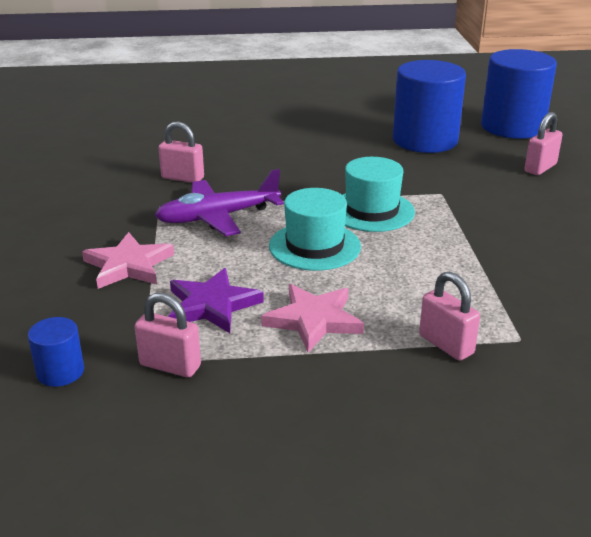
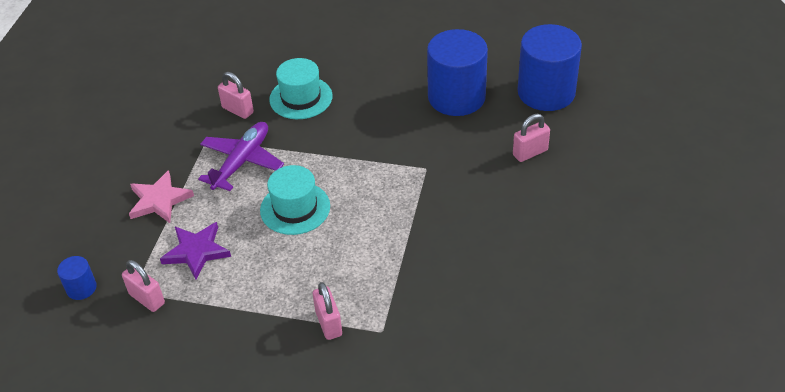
camera: 20 degrees right, 15 degrees up
purple plane [154,169,284,236] -> purple plane turned 120 degrees clockwise [198,122,284,191]
pink star [261,284,364,353] -> none
turquoise hat [343,157,415,232] -> turquoise hat moved to [269,58,333,119]

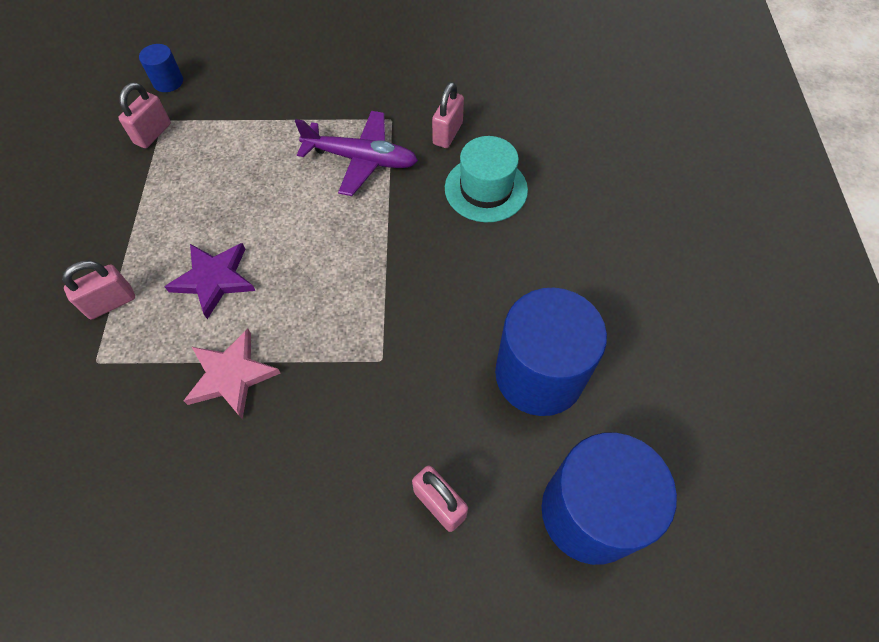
camera: 75 degrees right, 15 degrees up
pink star [129,170,194,223] -> pink star moved to [184,329,281,419]
purple star [160,222,231,279] -> purple star moved to [165,243,256,319]
turquoise hat [260,165,330,235] -> none

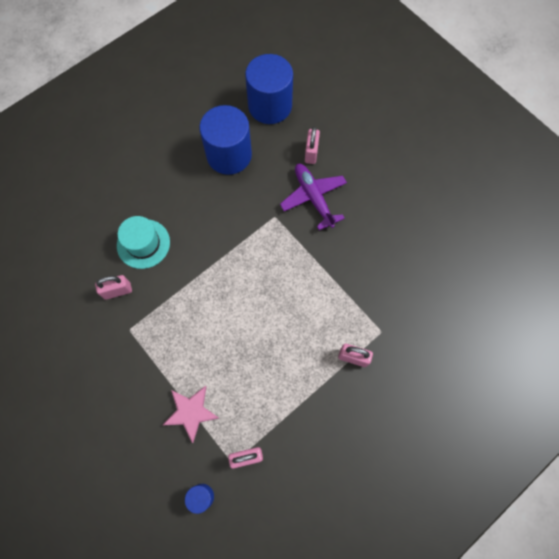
camera: 130 degrees left, 10 degrees up
purple star [165,243,256,319] -> none
pink star [184,329,281,419] -> pink star moved to [163,386,219,443]
purple plane [295,111,418,196] -> purple plane moved to [280,164,347,230]

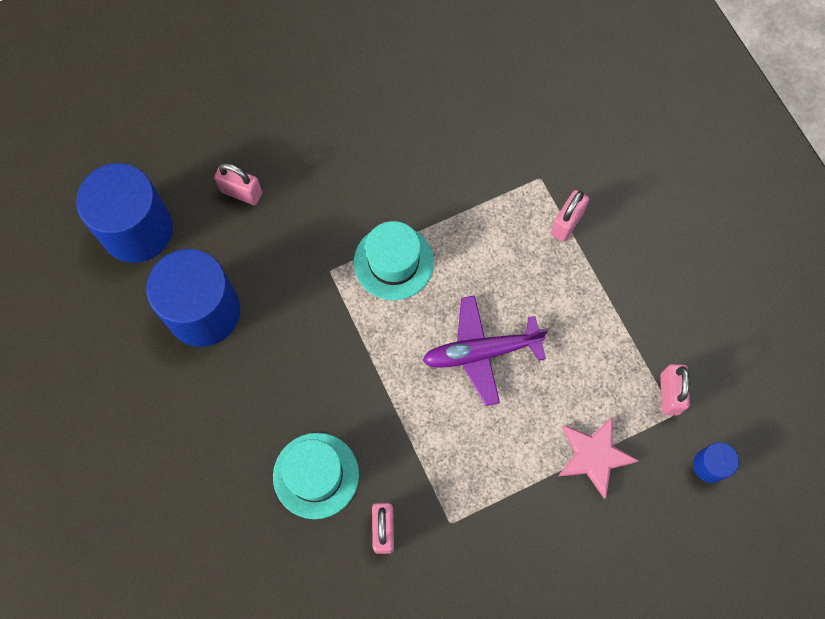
camera: 75 degrees left, 0 degrees up
purple plane [280,164,347,230] -> purple plane moved to [422,295,548,406]
none -> turquoise hat [354,221,434,300]

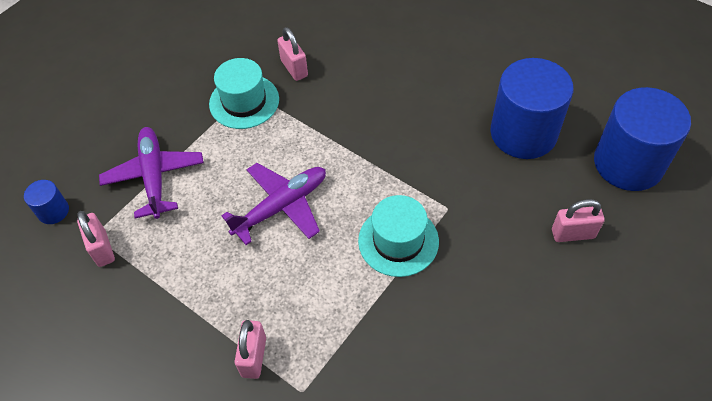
camera: 155 degrees right, 15 degrees down
turquoise hat [273,433,359,519] -> turquoise hat moved to [209,58,279,129]
pink star [557,417,639,499] -> purple plane [99,127,204,219]

